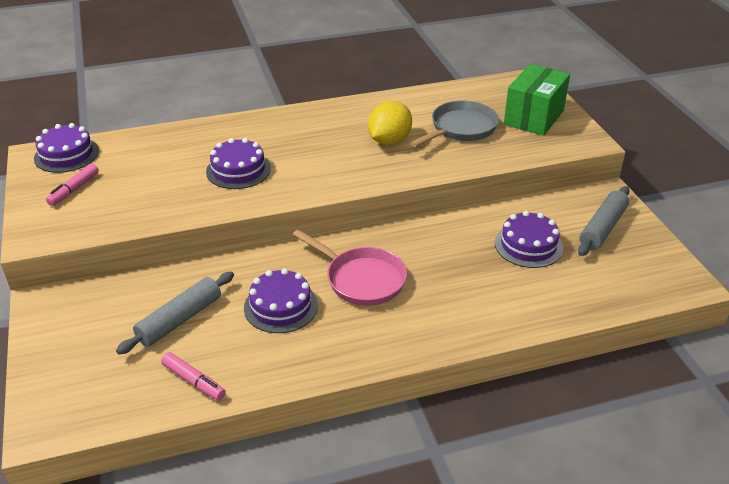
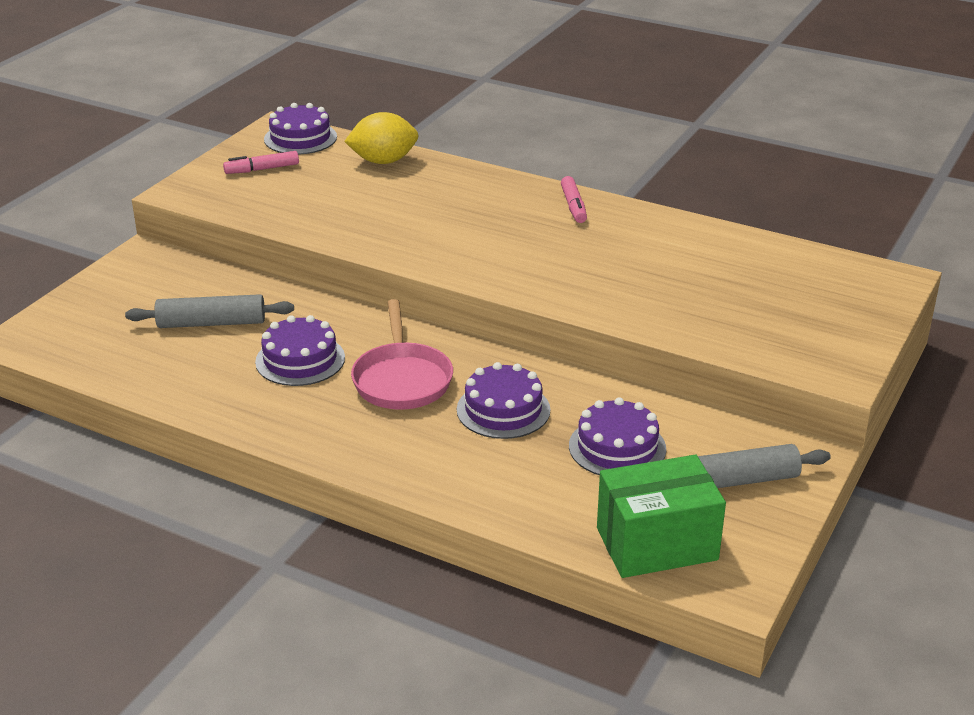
camera: 45 degrees right, 5 degrees down
pink marker [161,352,226,401] -> pink marker moved to [561,176,587,223]
purple cake [206,138,271,189] -> purple cake moved to [457,362,550,439]
yellow lemon [368,101,412,145] -> yellow lemon moved to [344,112,419,164]
grey pan [410,101,499,147] -> none
green box [504,64,570,136] -> green box moved to [597,455,726,578]

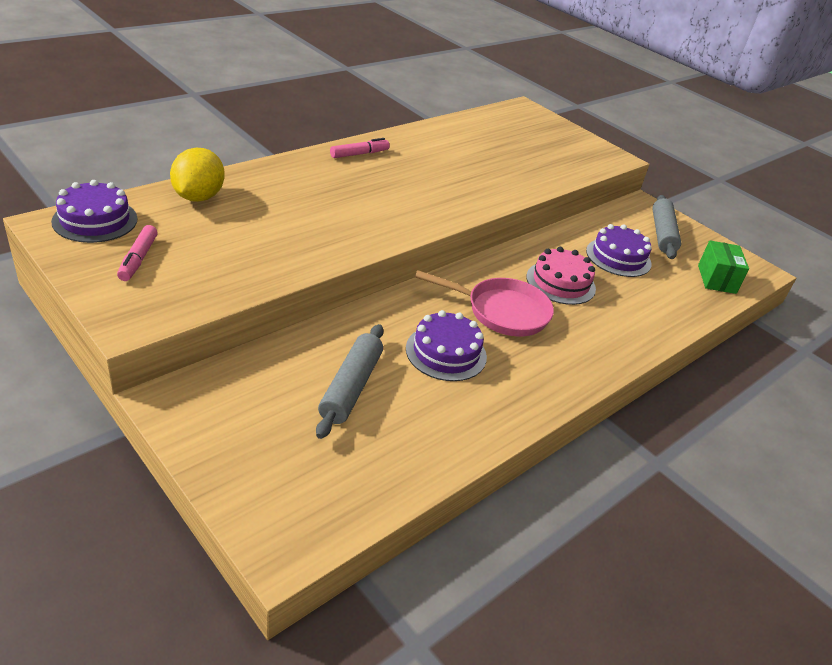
camera: 75 degrees left, 5 degrees up
purple cake [457,362,550,439] -> pink cake [526,247,596,305]
pink marker [561,176,587,223] -> pink marker turned 45 degrees counterclockwise [330,138,390,158]
green box [597,455,726,578] -> green box [698,240,749,294], size x0.65

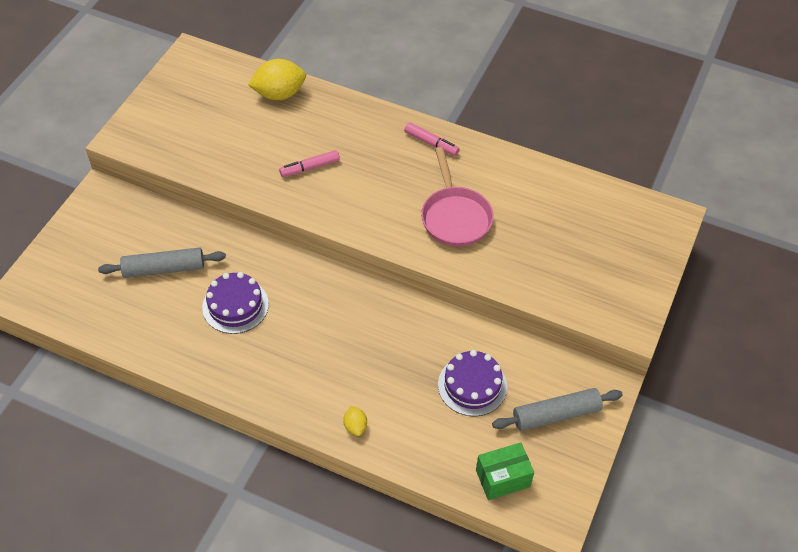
camera: 70 degrees right, 15 degrees up
purple cake [51,180,138,243] -> none
pink marker [117,225,158,281] -> pink marker moved to [279,150,340,177]
pink pan [415,270,554,336] -> pink pan moved to [421,147,494,247]
pink cake [526,247,596,305] -> none
none -> yellow lemon [343,406,367,436]

